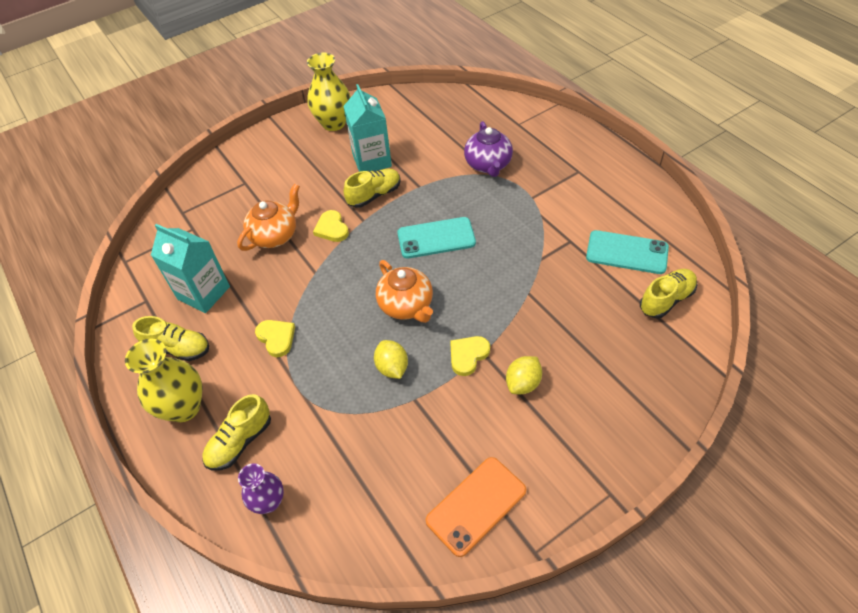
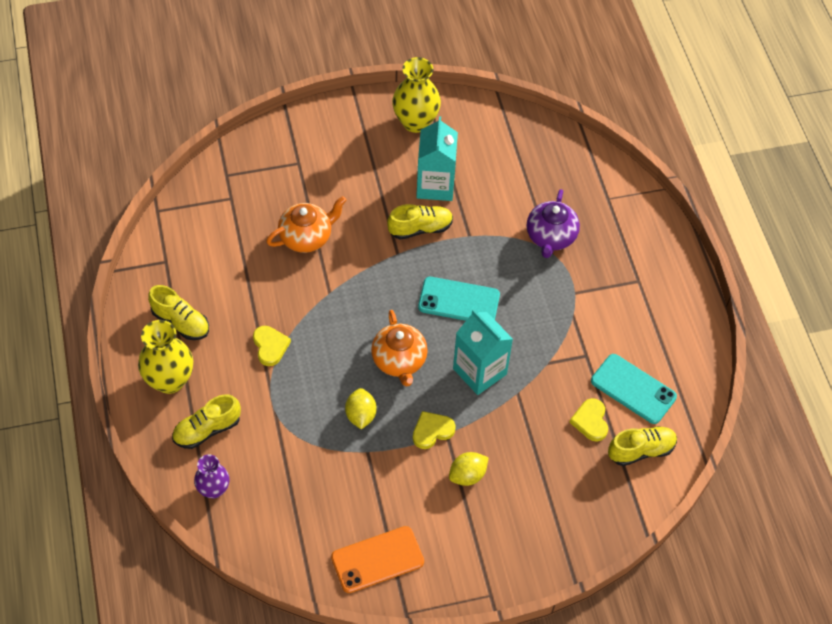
camera: 15 degrees right, 5 degrees up
turquoise carton [151,224,230,313] -> turquoise carton moved to [453,309,513,395]
yellow heart [313,210,349,242] -> yellow heart moved to [569,398,608,441]

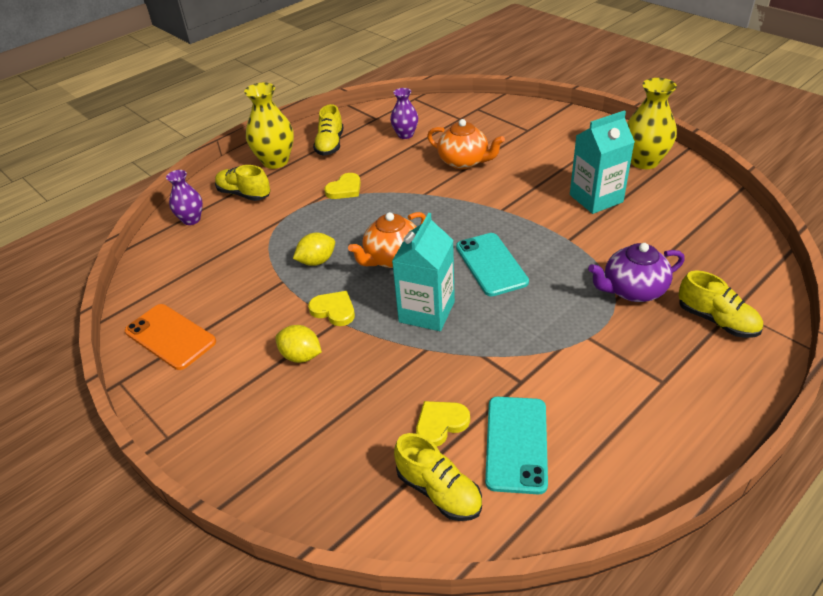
camera: 65 degrees right, 15 degrees down
yellow shoe [387,204,453,240] -> yellow shoe moved to [678,270,763,338]
none -> purple vase [390,88,418,139]

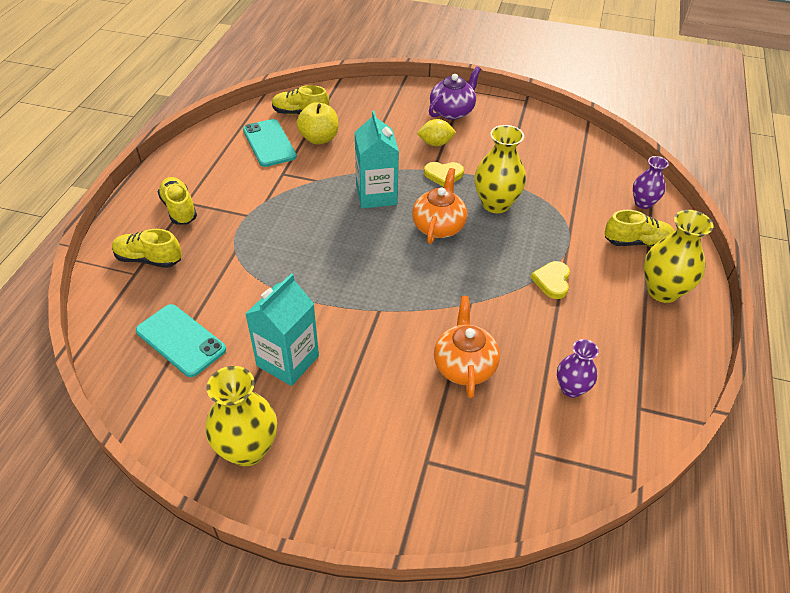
camera: 145 degrees right, 5 degrees up
orange phone [125,304,216,370] -> none
yellow lemon [293,233,335,266] -> yellow vase [474,125,526,213]
yellow shoe [313,104,344,156] -> yellow shoe moved to [158,177,197,225]
yellow heart [416,401,470,447] -> yellow apple [297,102,338,145]
orange teapot [427,119,505,169] -> orange teapot turned 90 degrees clockwise [434,296,500,398]
turquoise phone [456,233,529,296] -> turquoise phone moved to [136,304,226,377]
purple teapot [588,243,685,302] -> purple teapot moved to [429,66,481,120]

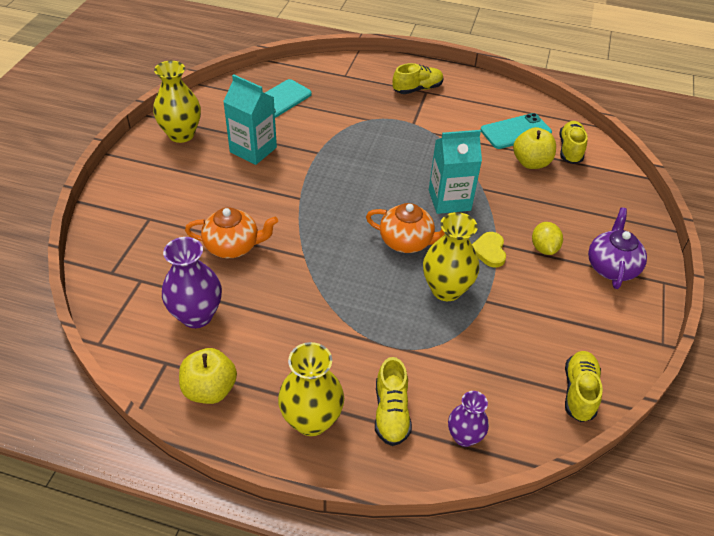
camera: 90 degrees right, 0 degrees up
yellow shoe [112,229,182,268] -> yellow shoe moved to [565,351,603,422]
purple teapot [429,66,481,120] -> purple teapot turned 120 degrees counterclockwise [588,207,647,289]
yellow heart [531,261,570,299] -> none
purple vase [557,339,599,398] -> purple vase [162,237,222,328], size x1.62
none -> yellow apple [179,348,237,404]

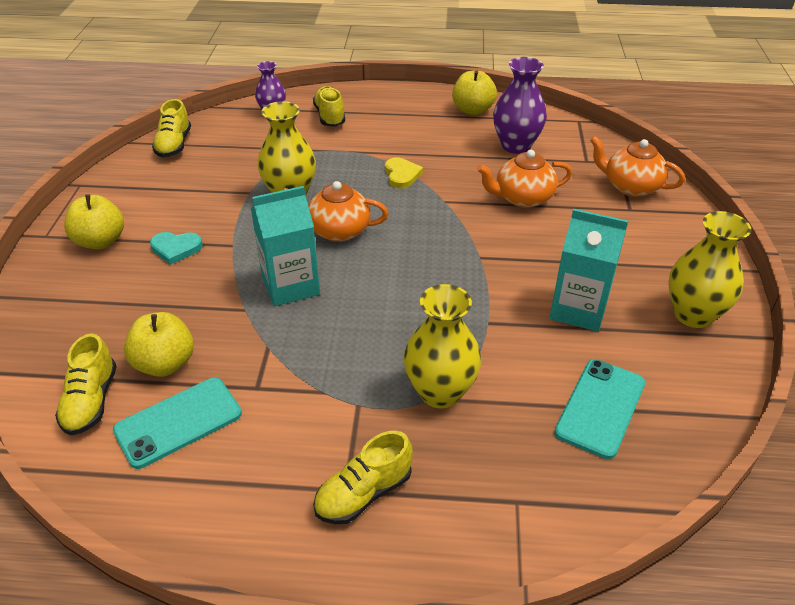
camera: 170 degrees right, 5 degrees down
yellow vase [278,342,344,436] -> yellow vase moved to [403,284,481,409]
yellow heart [472,232,506,268] -> yellow heart moved to [385,157,423,189]
yellow lemon [532,222,563,255] -> turquoise heart [150,232,203,265]
purple teapot [588,207,647,289] -> yellow apple [64,194,124,249]
none -> orange teapot [590,136,685,197]

